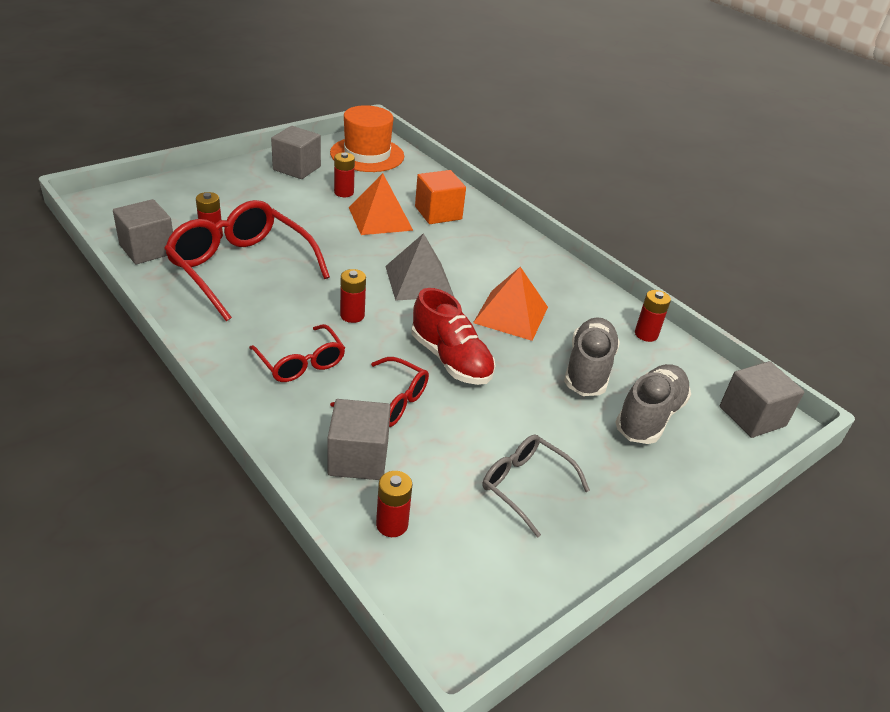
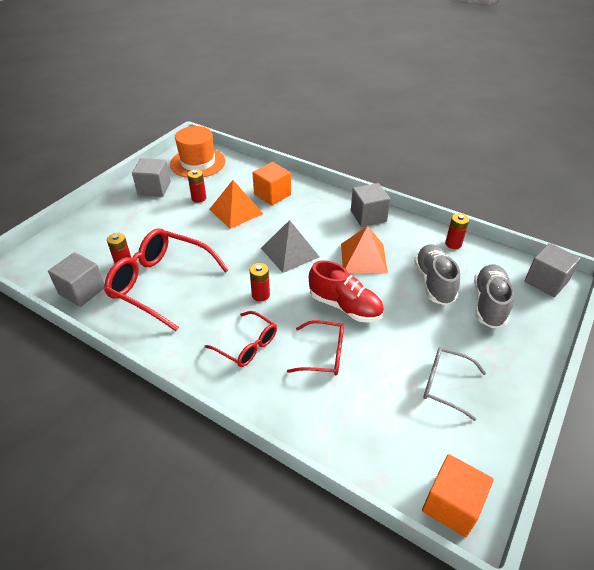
camera: 15 degrees left, 5 degrees up
grey cube [328,399,391,480] -> grey cube moved to [351,183,391,227]
red battery [376,471,412,537] -> none
none -> orange cube [422,454,494,537]

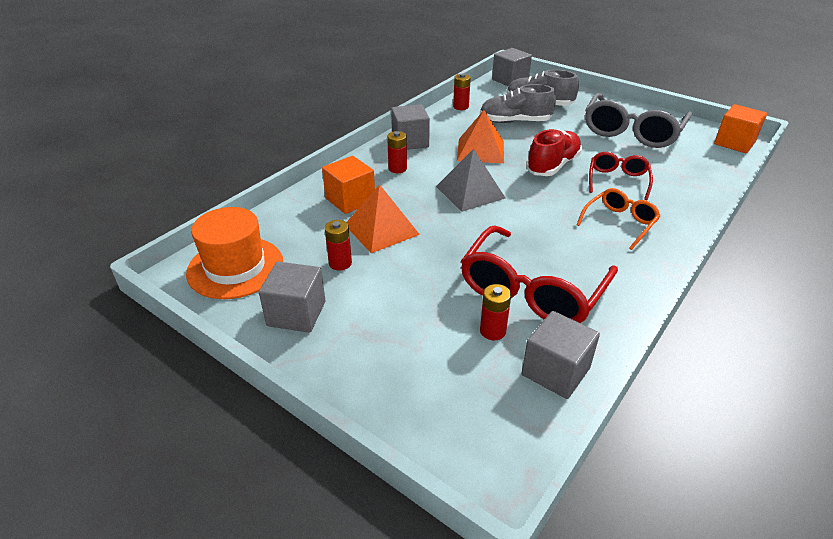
camera: 85 degrees left, 5 degrees down
red glasses [205,311,277,367] -> orange glasses [576,188,660,250]
red battery [250,263,270,302] -> red battery moved to [387,131,407,173]
grey glasses [423,347,486,421] -> grey glasses [585,93,692,148], size x1.82

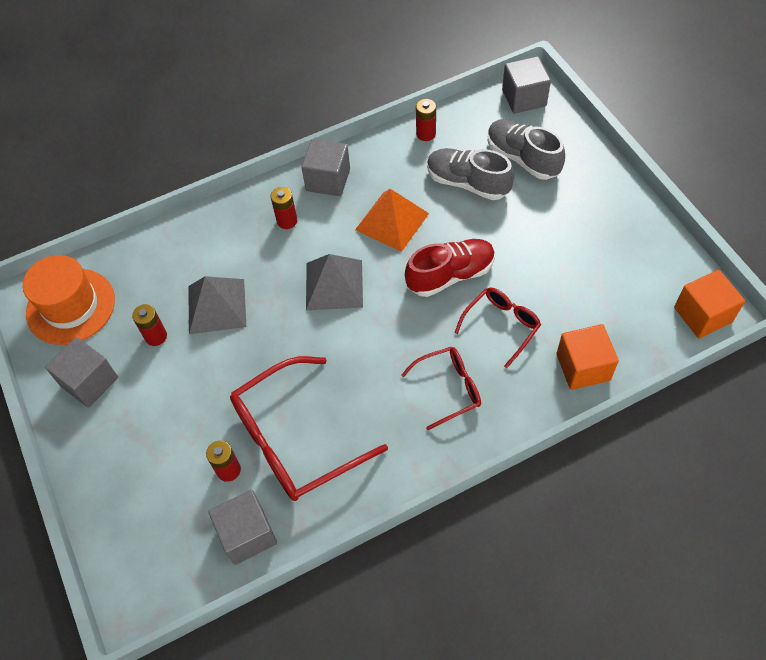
camera: 30 degrees right, 20 degrees up
orange cube [322,156,375,214] -> orange cube moved to [556,324,619,390]
orange pyramid [347,184,420,253] -> grey pyramid [188,276,246,334]
orange glasses [576,188,660,250] -> red glasses [401,347,481,430]
grey glasses [585,93,692,148] -> none

